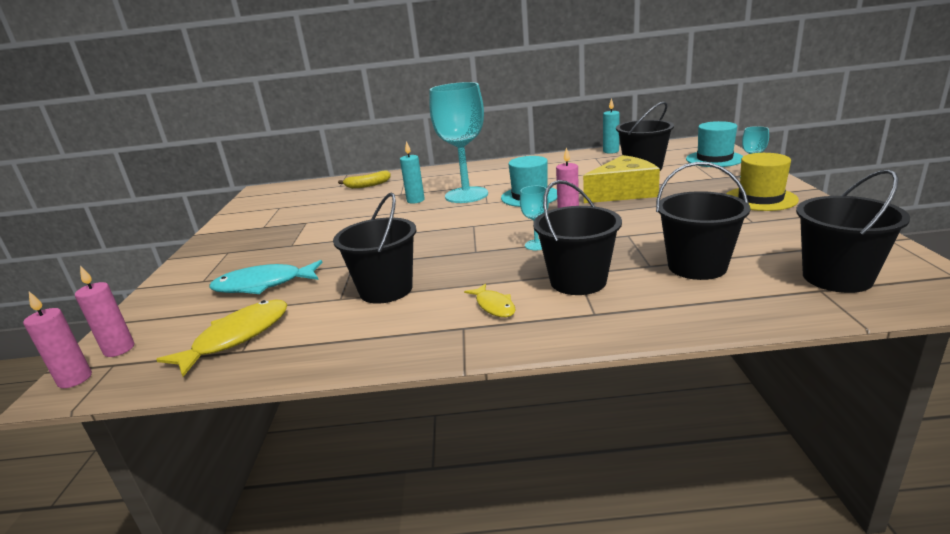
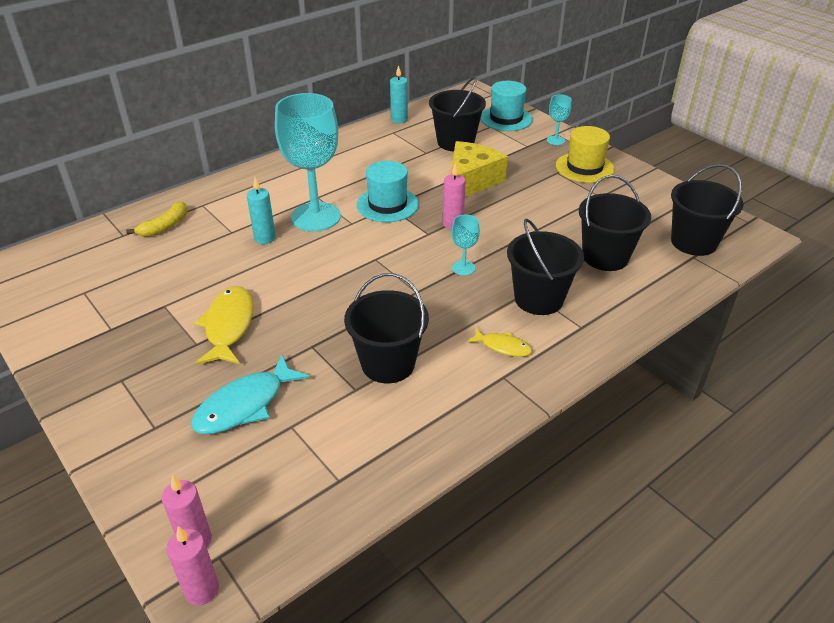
camera: 40 degrees left, 15 degrees up
yellow fish [156,300,288,377] -> yellow fish moved to [194,286,254,365]

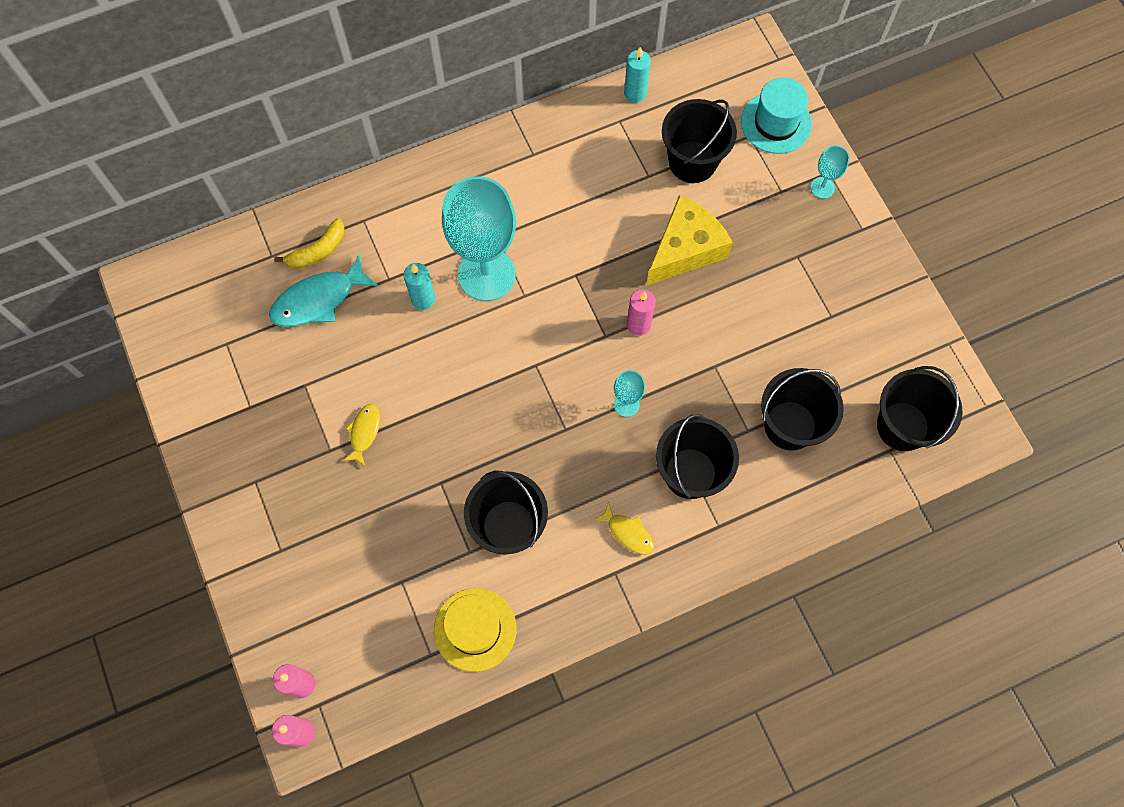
camera: 15 degrees right, 30 degrees up
turquoise fish [191,355,310,434] -> turquoise fish moved to [269,254,378,327]
yellow fish [194,286,254,365] -> yellow fish [343,404,380,467], size x0.56
turquoise hat [357,161,419,222] -> none
yellow hat [556,126,615,183] -> yellow hat moved to [434,588,517,672]

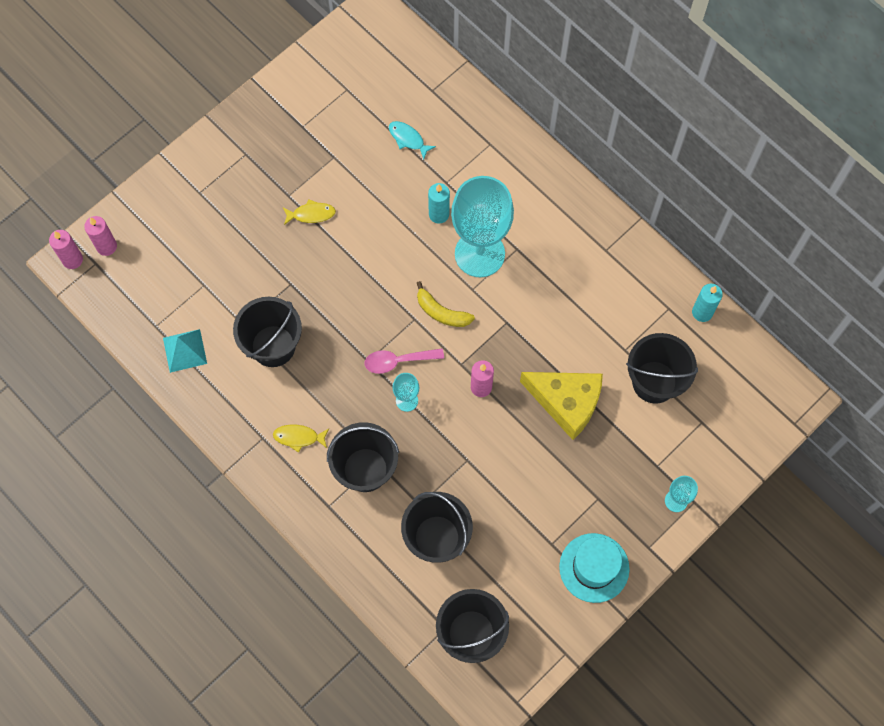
camera: 70 degrees right, 0 degrees up
turquoise fish [269,254,378,327] -> turquoise fish [389,121,436,160], size x0.56
yellow banana [274,218,344,268] -> yellow banana moved to [417,281,475,327]
yellow hat [434,588,517,672] -> turquoise pyramid [163,329,207,373]
yellow fish [594,502,654,555] -> yellow fish turned 75 degrees clockwise [273,425,329,453]
turquoise hat [741,78,812,154] -> turquoise hat moved to [559,533,629,603]
none -> pink spoon [364,349,444,374]

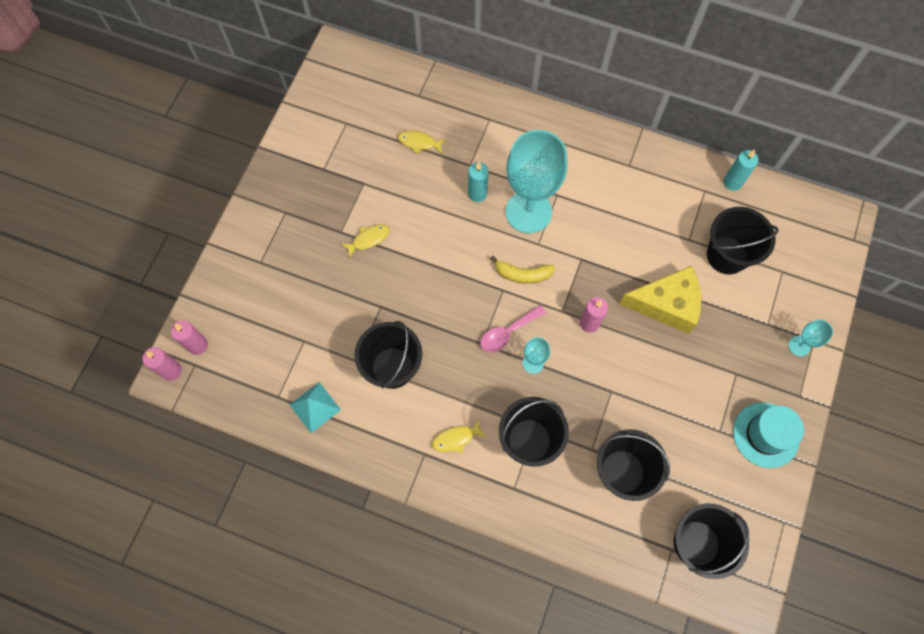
camera: 25 degrees left, 0 degrees up
turquoise fish [389,121,436,160] -> yellow fish [398,130,446,154]

